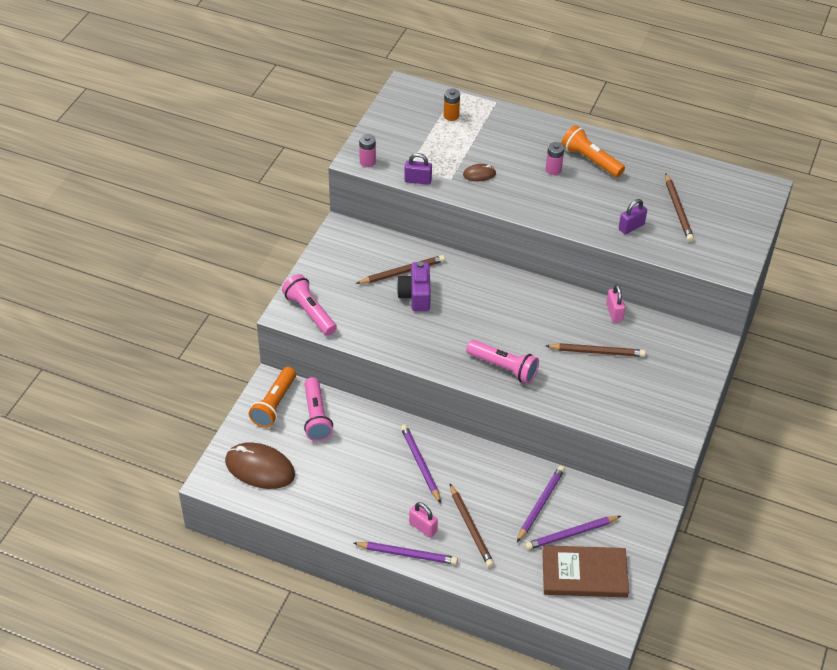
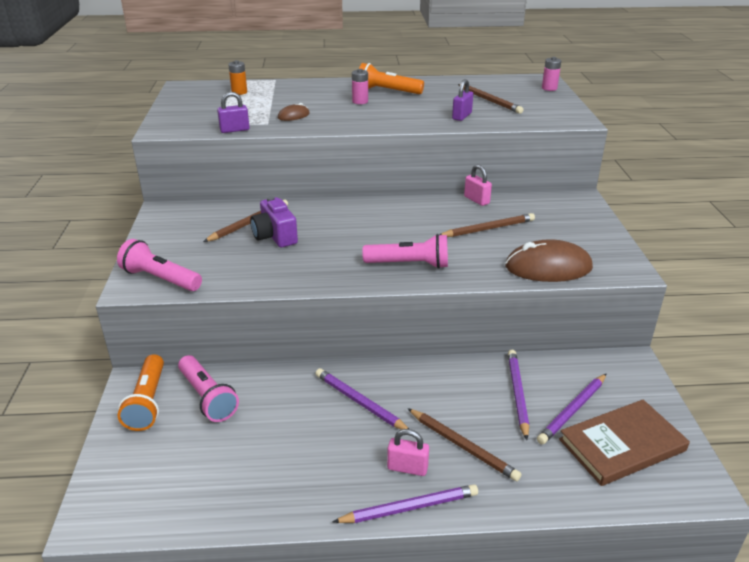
camera: 25 degrees left, 15 degrees down
brown mouse [225,443,295,489] -> brown mouse moved to [505,239,593,282]
pink battery [359,134,376,167] -> pink battery moved to [542,57,561,91]

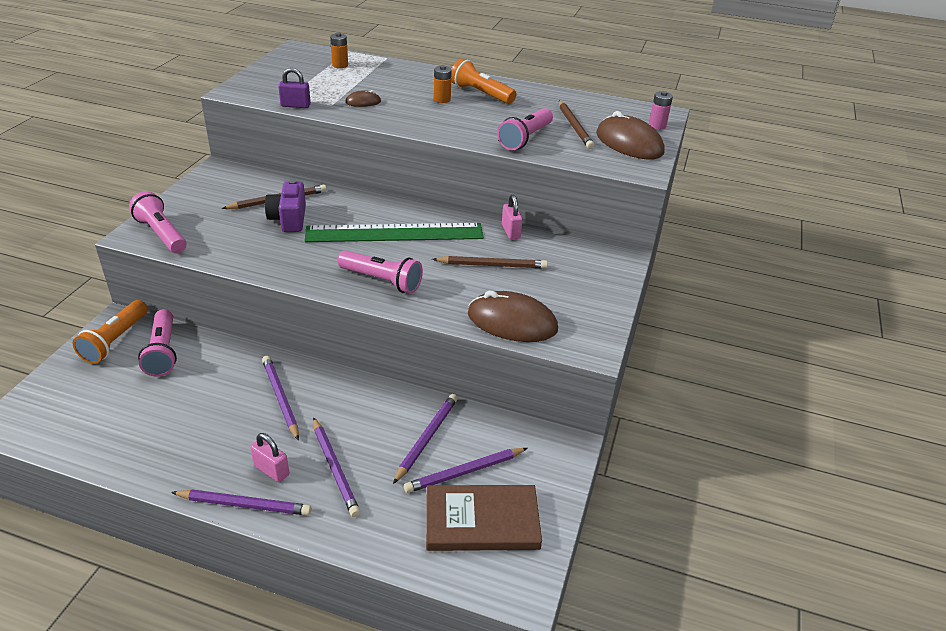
camera: 20 degrees right, 5 degrees up
pink battery [352,69,368,104] -> orange battery [434,65,452,103]
brown pencil [407,408,521,481] -> purple pencil [313,417,360,517]
purple padlock [452,79,473,121] -> pink flashlight [497,108,553,150]
none -> green ruler [305,223,484,242]
none -> brown mouse [596,111,665,159]

